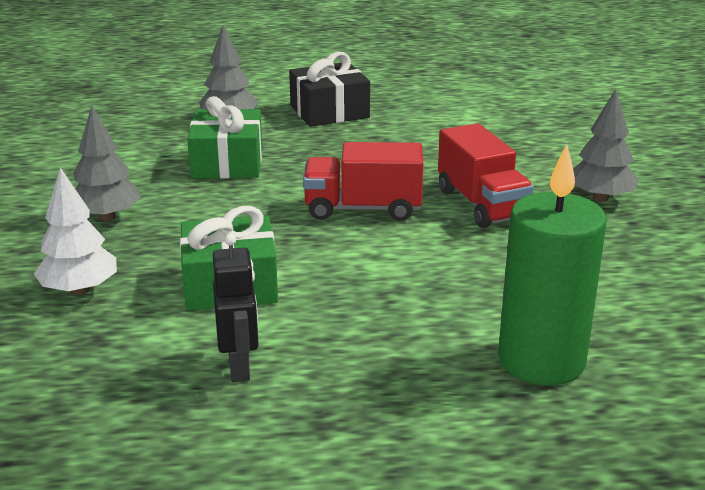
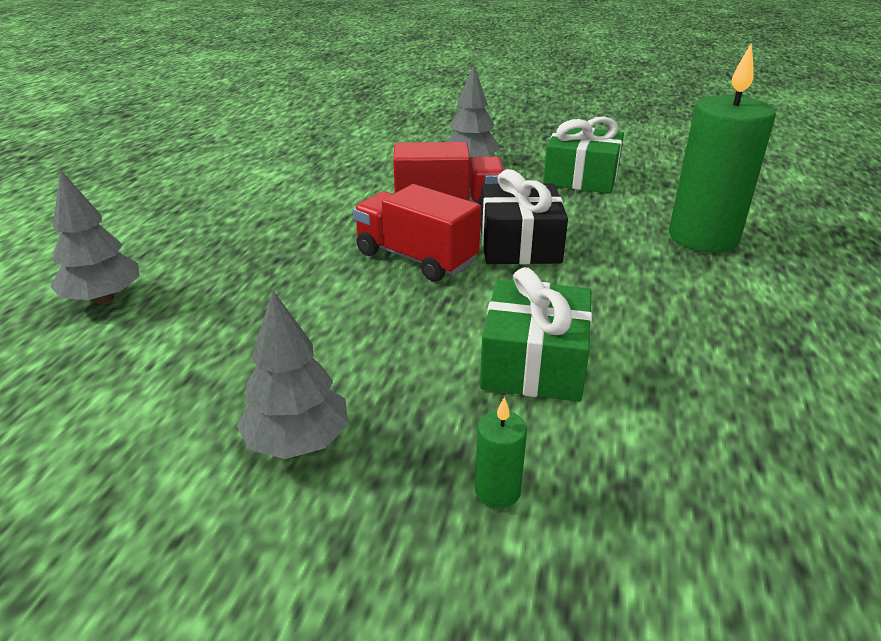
camera: 70 degrees left, 5 degrees up
white tree [34,167,117,295] -> green candle [475,397,527,508]
green gift [187,96,262,179] -> green gift moved to [543,117,624,193]
black robot [213,234,259,382] -> none
black gift [289,52,370,127] -> black gift moved to [480,169,568,264]
red truck [303,142,423,221] -> red truck turned 105 degrees clockwise [353,184,481,282]

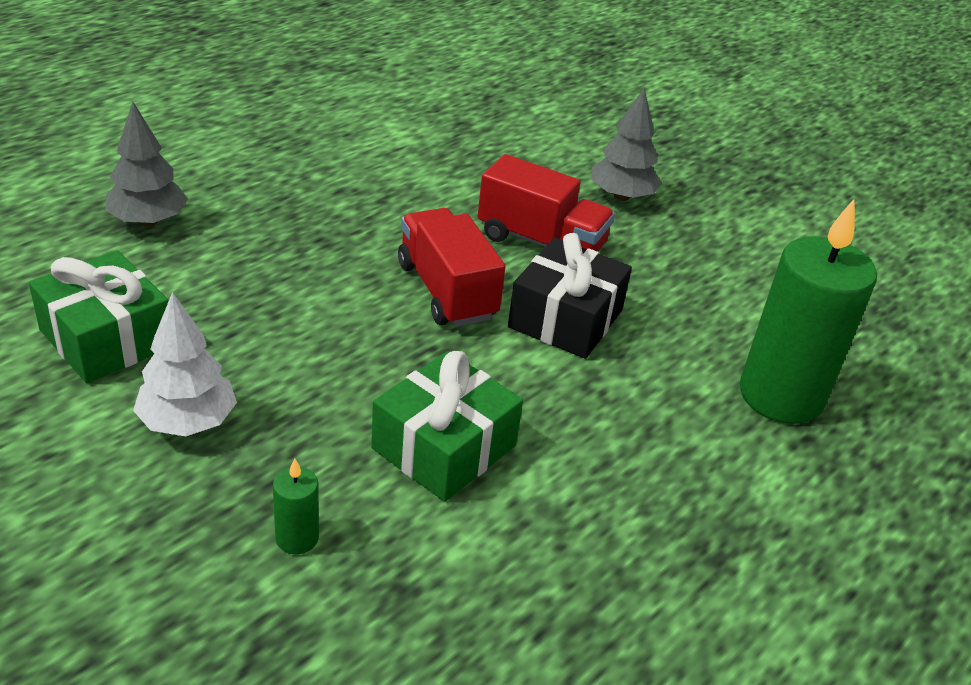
camera: 25 degrees right, 5 degrees up
grey tree [237,291,349,459] -> white tree [133,292,237,436]
green gift [543,117,624,193] -> green gift moved to [29,250,168,383]

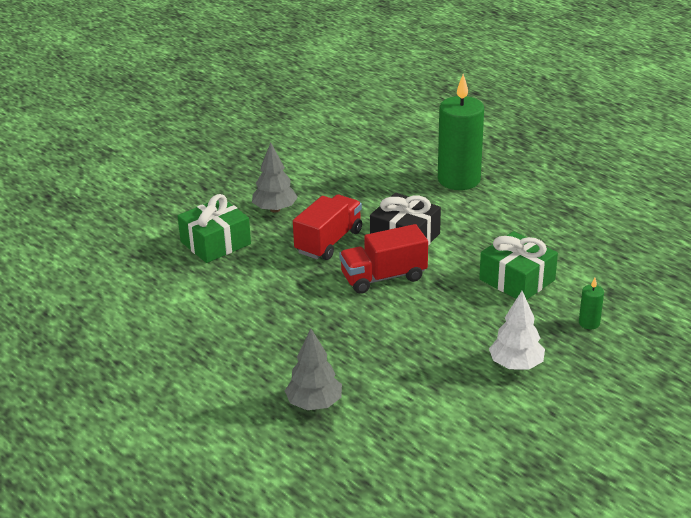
camera: 80 degrees left, 5 degrees down
green gift [29,250,168,383] -> green gift moved to [177,194,251,263]

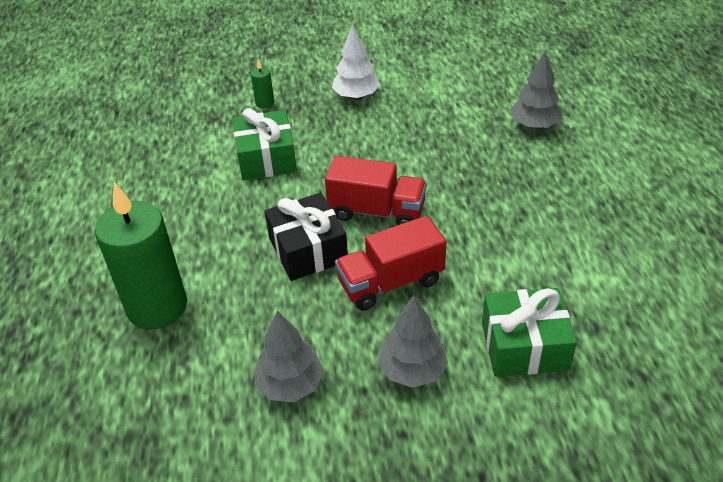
camera: 145 degrees left, 10 degrees up
none -> grey tree [254,311,324,402]

